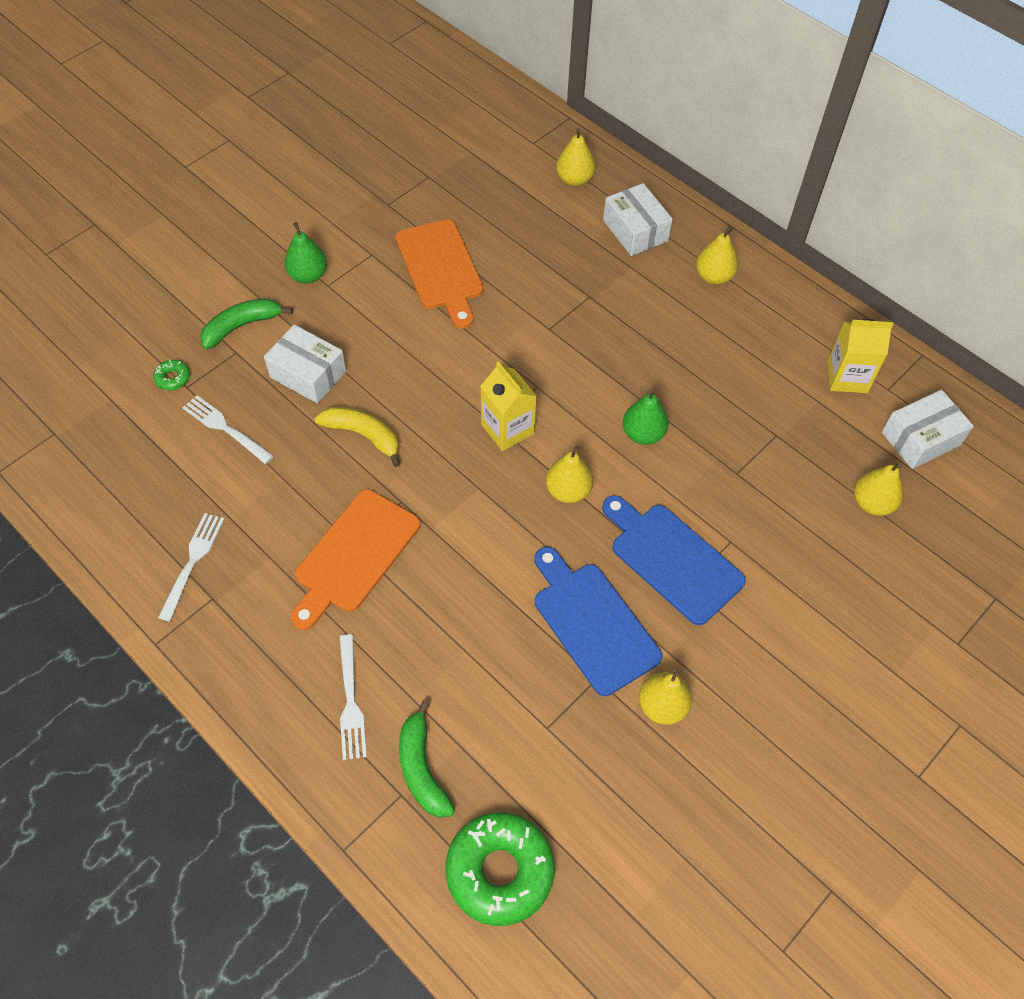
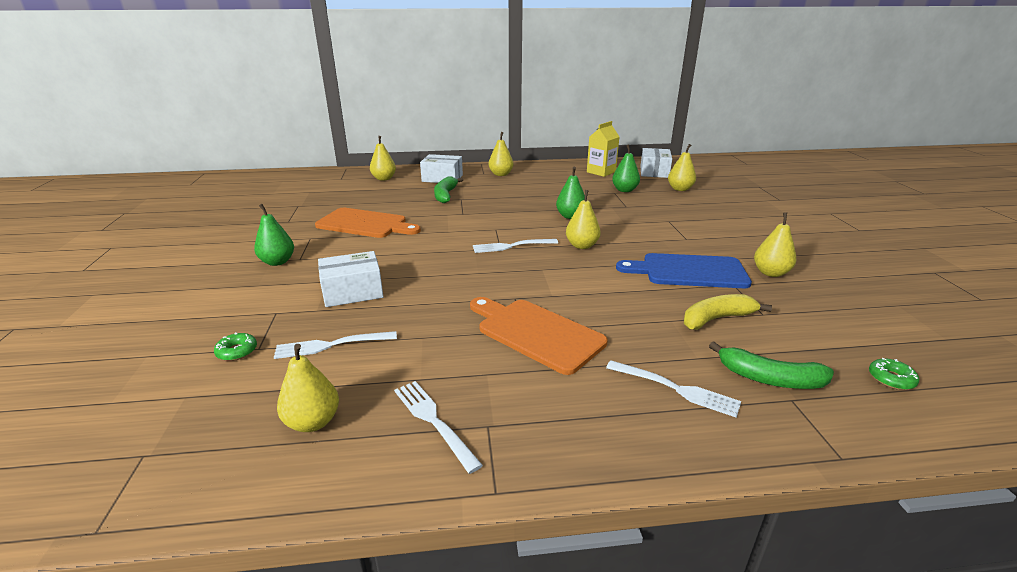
camera: 50 degrees left, 30 degrees down
green banana [200,298,293,349] -> green banana moved to [434,176,463,203]
orange cutting board [291,489,420,630] -> orange cutting board turned 150 degrees clockwise [470,297,608,375]
yellow banana [315,407,400,467] -> yellow banana moved to [684,294,772,330]
green donut [445,812,555,926] -> green donut [869,358,919,390], size x0.42
yellow carton [480,361,537,451] -> white fork [473,239,558,253]
blue cutting board [602,495,746,625] -> none
none -> yellow pear [277,344,339,432]
none -> green pear [612,145,640,192]

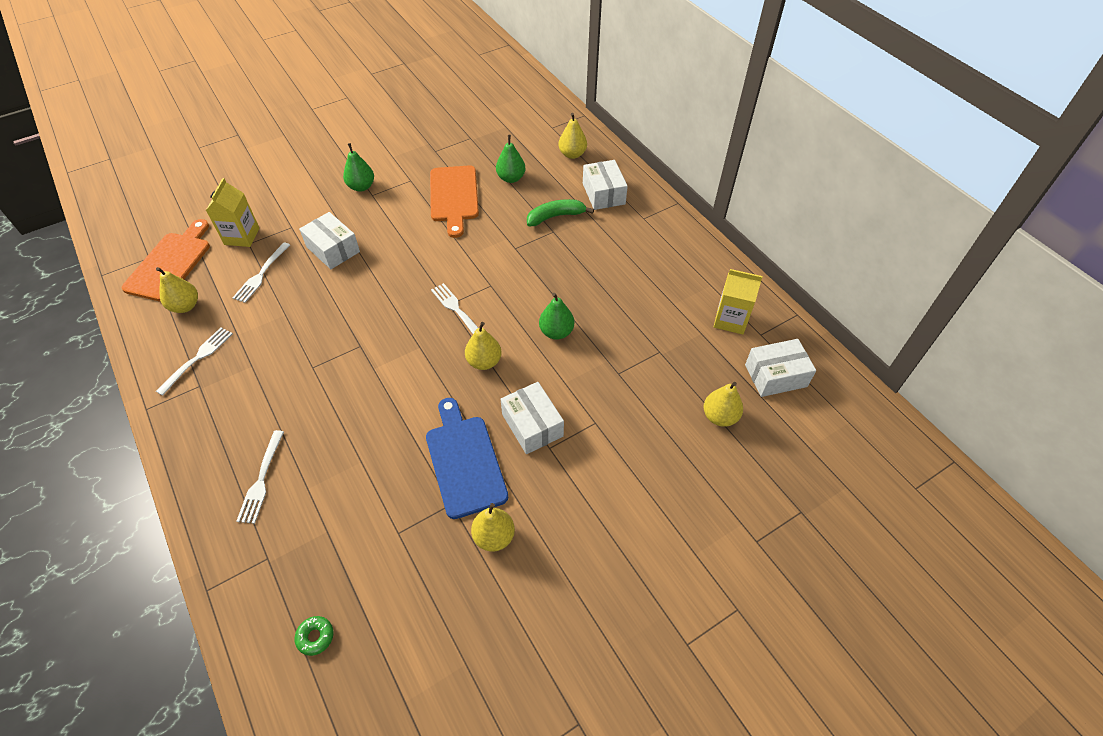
camera: 65 degrees right, 25 degrees up
green donut [214,332,257,361] -> yellow carton [206,178,260,247]
white fork [274,331,397,359] -> white fork turned 120 degrees counterclockwise [232,242,290,303]
orange cutting board [470,297,608,375] -> orange cutting board moved to [122,219,210,302]
yellow pear [489,132,513,176] -> none
green pear [612,145,640,192] -> green pear moved to [496,135,526,183]
yellow banana [684,294,772,330] -> none
green banana [709,341,834,389] -> none
none -> white box [501,382,564,454]

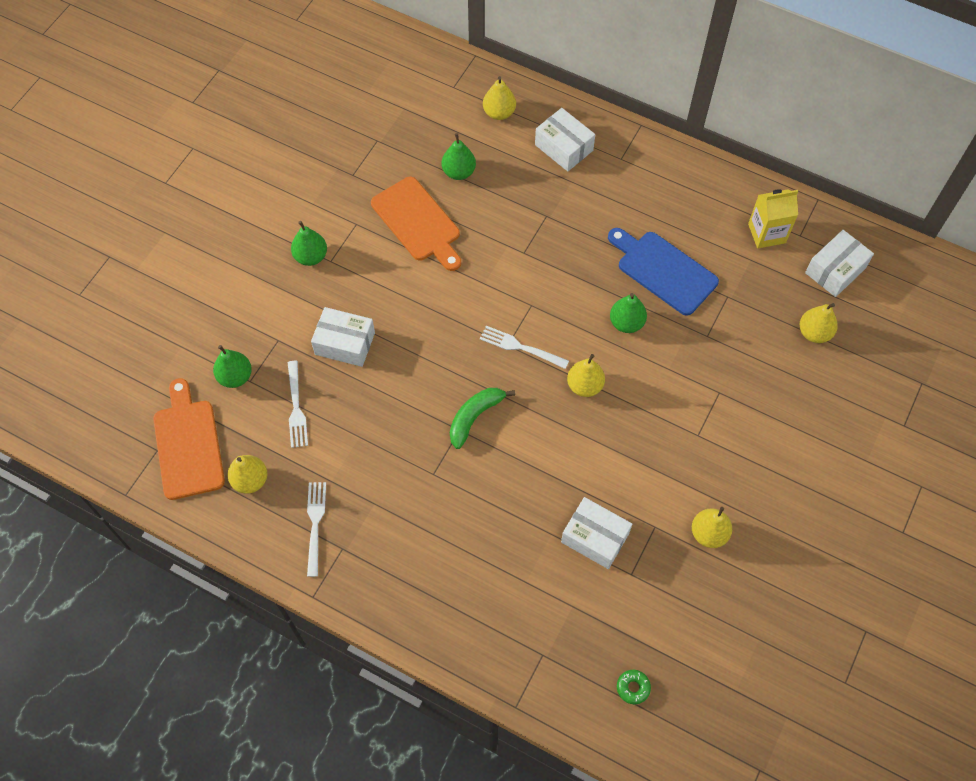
camera: 30 degrees left, 10 degrees up
yellow carton [206,178,260,247] -> green pear [213,345,252,388]
white fork [236,430,284,524] -> none
blue cutting board [426,398,508,519] -> blue cutting board moved to [608,228,719,316]
white box [501,382,564,454] -> white box moved to [561,497,632,569]
green banana [527,199,594,226] -> green banana moved to [450,388,515,449]

